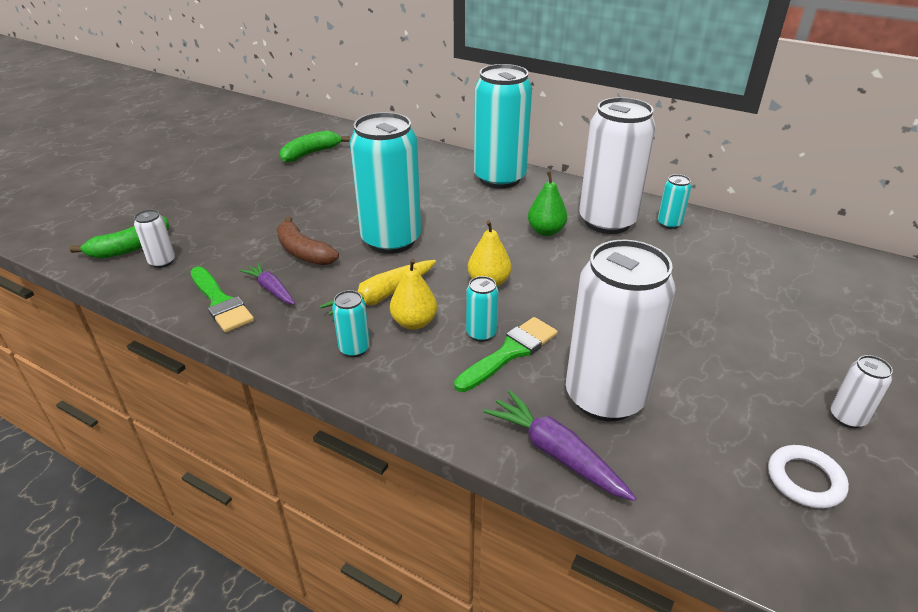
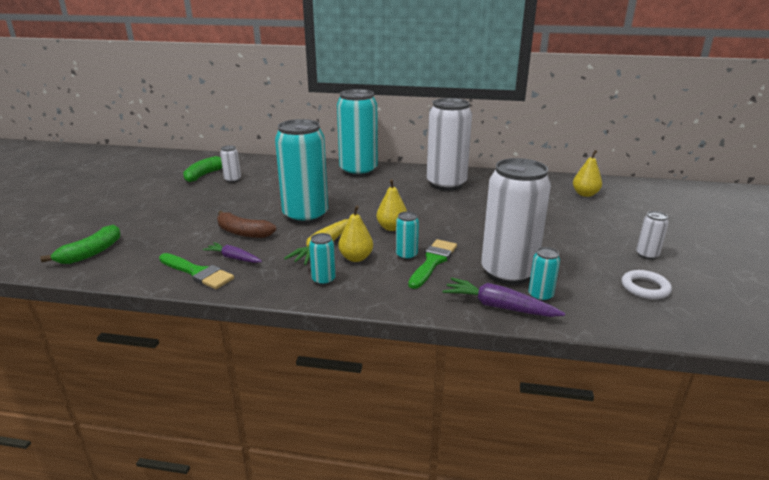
camera: 20 degrees left, 10 degrees down
white can [134,209,175,268] -> white can moved to [220,145,241,183]
green pear [528,171,567,236] -> none
turquoise can [658,174,691,229] -> turquoise can moved to [529,247,560,302]
none -> yellow pear [573,150,602,197]

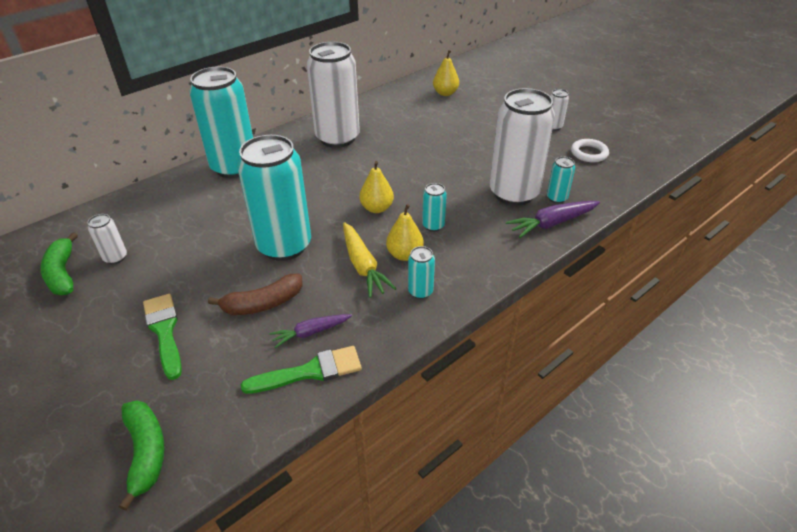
camera: 50 degrees left, 15 degrees up
green brush [408,239,457,289] -> green brush moved to [143,294,182,380]

